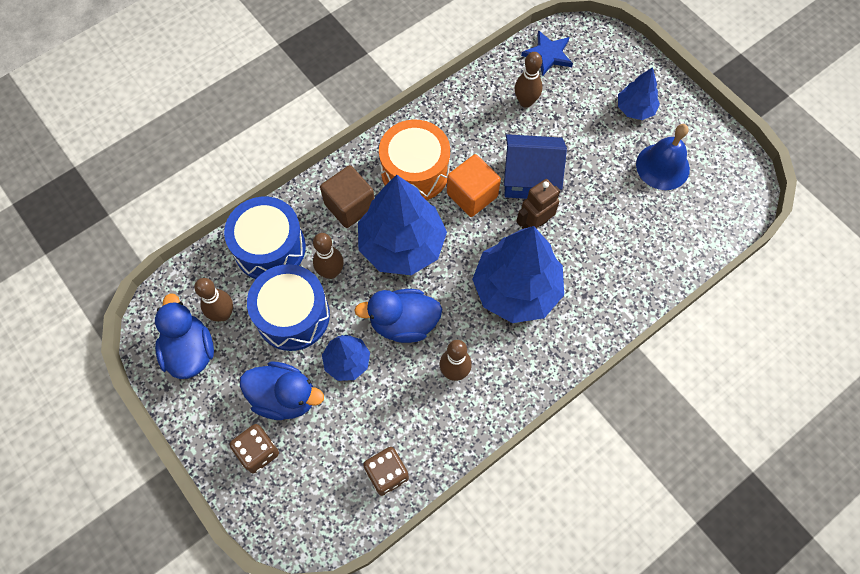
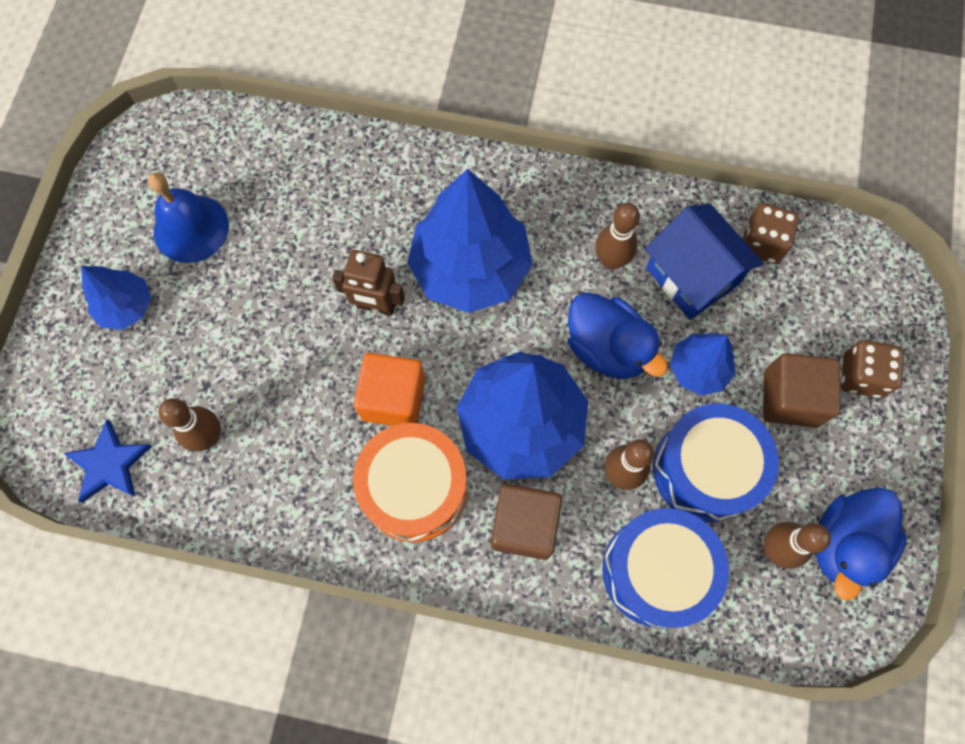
camera: 130 degrees left, 5 degrees up
blue duck [240,362,324,420] -> brown cube [763,353,840,428]
blue house [504,134,567,199] -> blue house moved to [645,204,764,320]

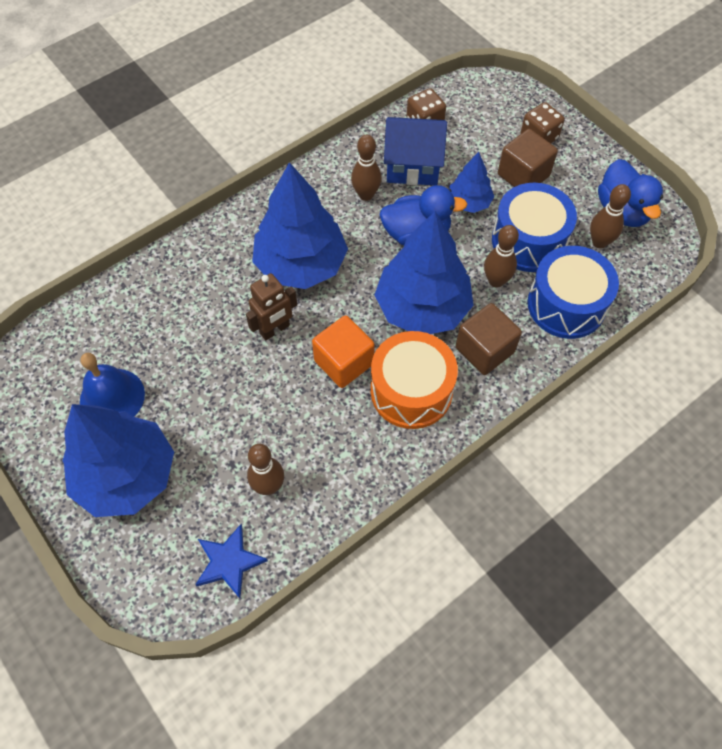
camera: 50 degrees left, 10 degrees down
blue tree [81,266,151,330] -> blue tree [62,404,174,517], size x1.95

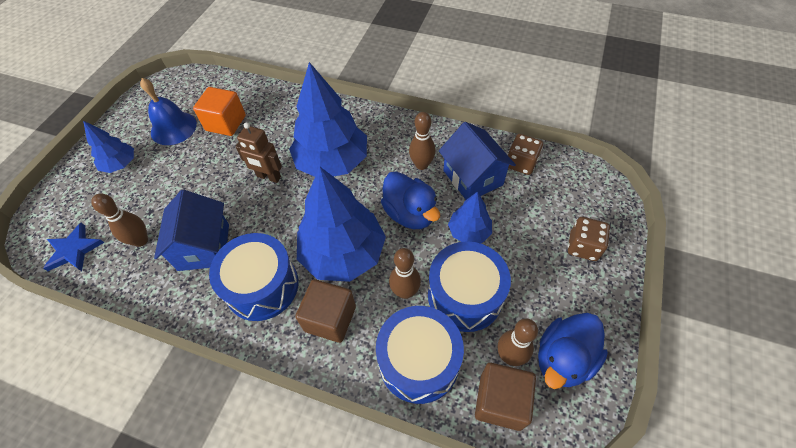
camera: 60 degrees right, 5 degrees down
blue tree [62,404,174,517] -> blue tree [83,121,134,173], size x0.51
orange cube [312,315,375,388] -> orange cube moved to [193,87,246,136]
orange drum [371,331,458,429] -> blue drum [209,233,299,321]
brown cube [498,129,558,187] -> brown cube moved to [475,363,536,431]
none -> blue house [154,190,229,271]

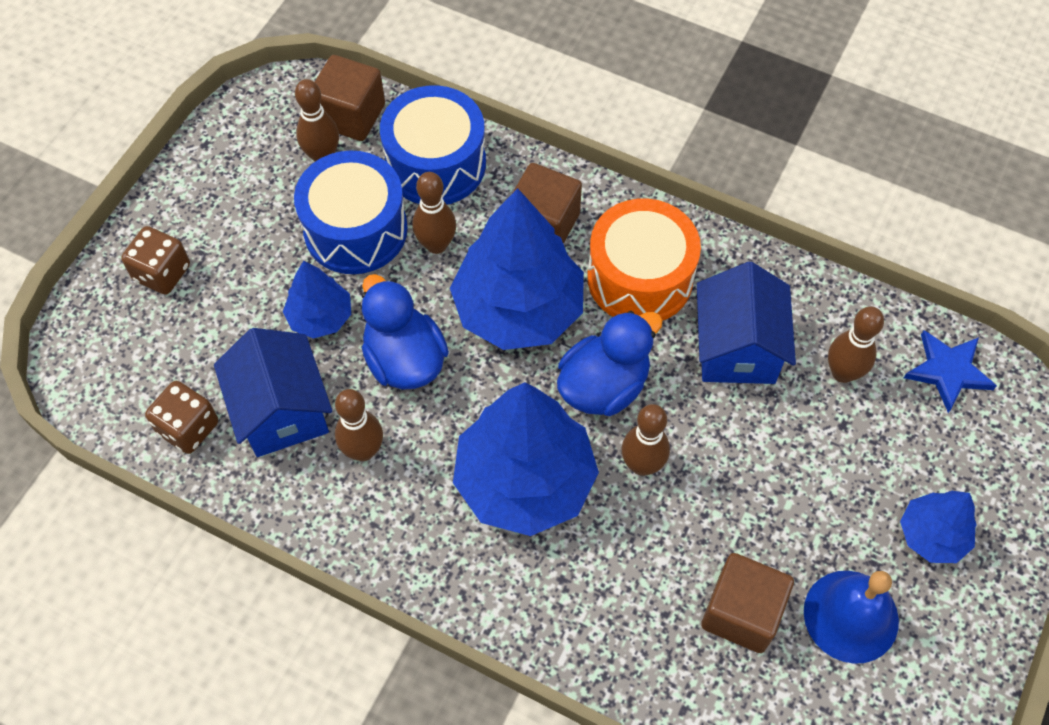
camera: 175 degrees left, 5 degrees up
orange cube [193,87,246,136] -> brown cube [701,553,794,653]
blue drum [209,233,299,321] -> orange drum [587,198,701,320]
brown robot [235,122,282,183] -> brown bowling pin [622,404,670,476]
blue duck [538,313,608,389] -> blue duck moved to [557,311,663,416]

